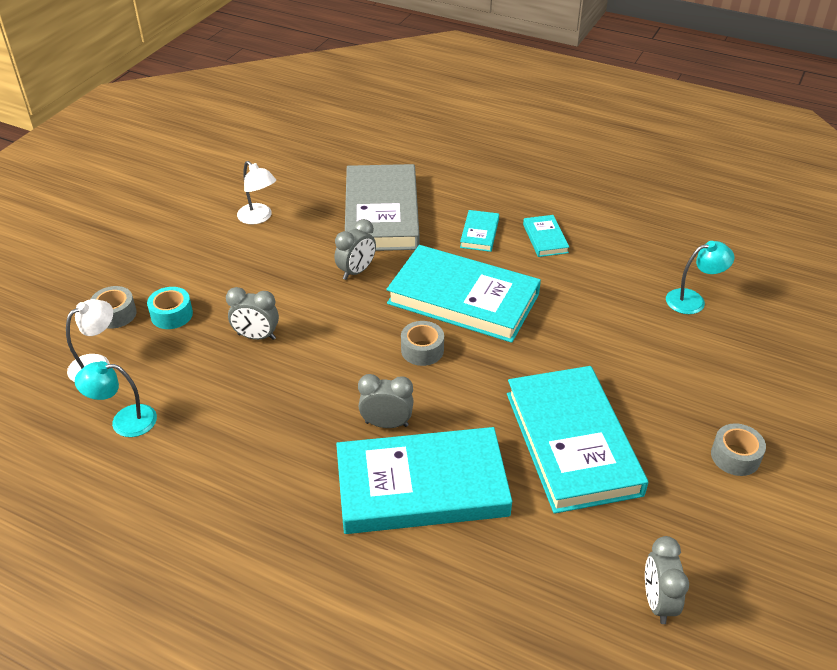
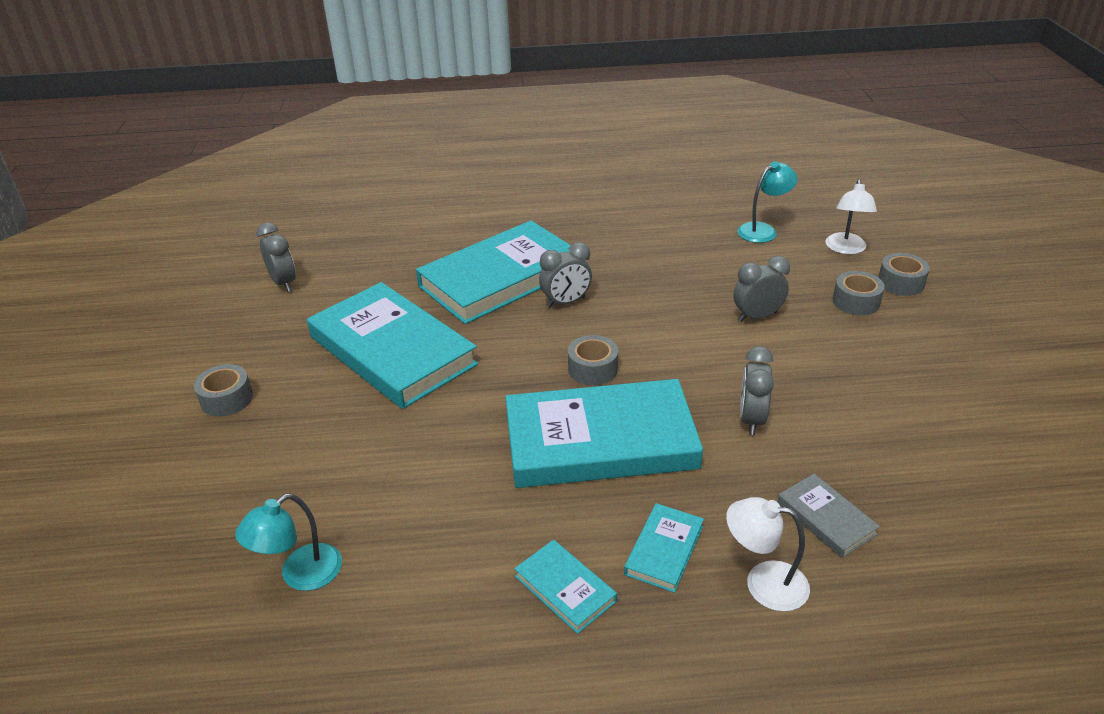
camera: 150 degrees right, 5 degrees down
turquoise tape [147,287,193,329] -> grey tape [833,271,885,316]
white lamp [237,161,276,224] -> white lamp moved to [726,497,810,612]
grey book [345,164,419,251] -> grey book [777,474,880,558], size x0.43
turquoise book [460,210,499,252] -> turquoise book turned 45 degrees clockwise [624,503,704,593]

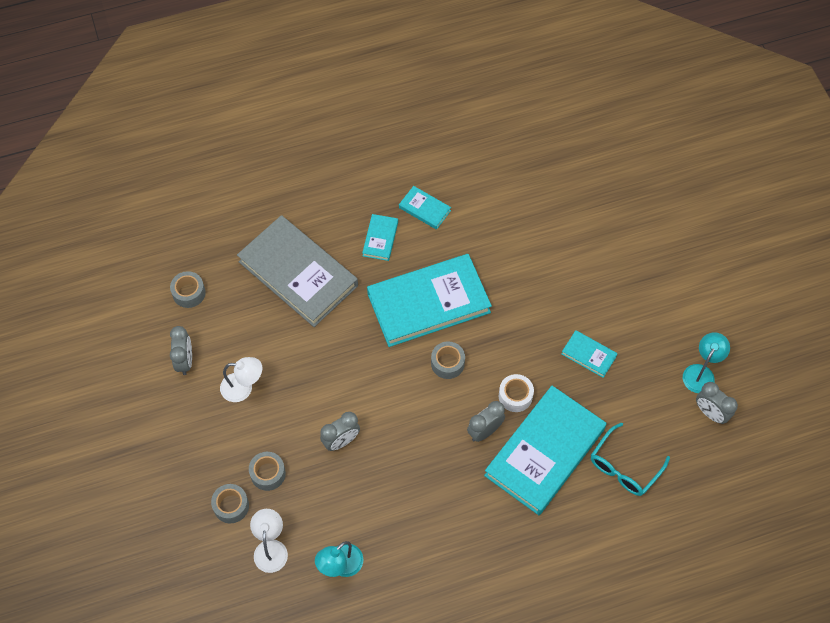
camera: 165 degrees right, 25 degrees up
grey tape [194,364,253,417] -> grey tape moved to [170,271,206,308]
turquoise lamp [235,493,342,591] -> turquoise lamp moved to [683,332,730,393]
turquoise book [307,282,478,409] -> turquoise book [562,330,618,378], size x0.43
white lamp [726,497,810,612] -> white lamp moved to [220,357,262,402]
grey clock [740,346,774,435] -> grey clock moved to [170,326,192,375]
grey book [777,474,880,558] -> grey book [237,215,358,327], size x2.30
none -> white tape [499,374,534,412]
none -> turquoise glasses [591,423,670,496]

